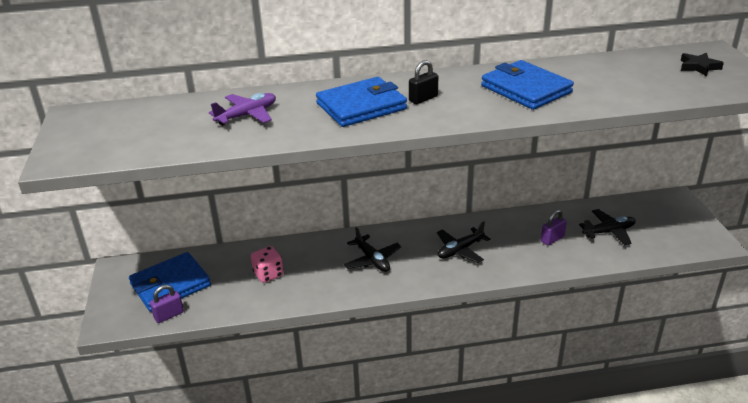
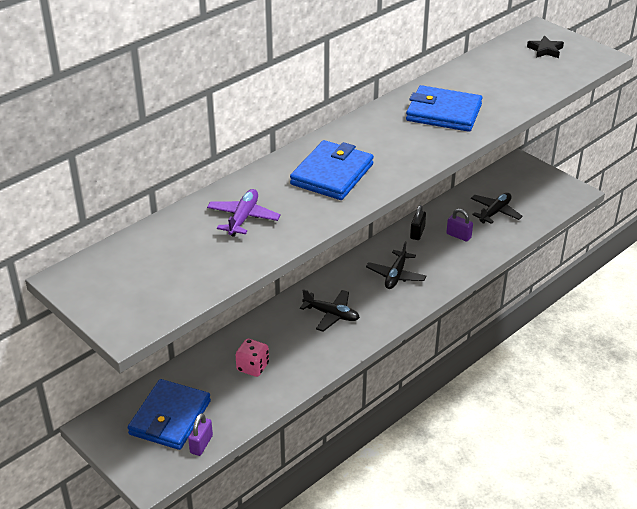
camera: 35 degrees left, 5 degrees up
black padlock [409,60,438,104] -> black padlock moved to [410,205,426,240]
purple padlock [541,210,567,245] -> purple padlock turned 75 degrees counterclockwise [446,209,473,242]

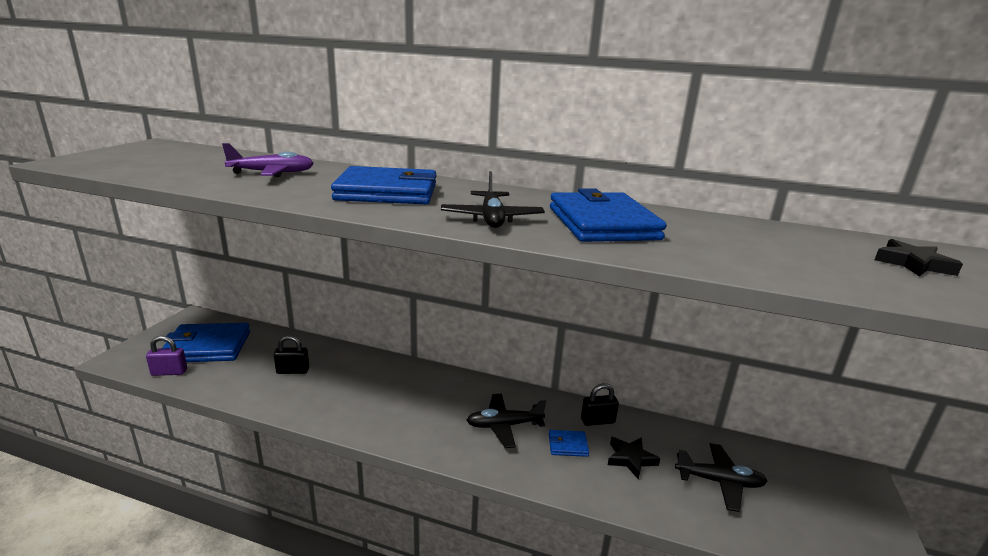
camera: 60 degrees right, 15 degrees down
pink dice [236,339,269,377] -> black padlock [274,335,309,374]
black plane [300,289,360,332] -> black plane moved to [441,171,545,228]
purple padlock [446,209,473,242] -> black star [608,437,660,480]
none -> blue wallet [549,430,589,457]

